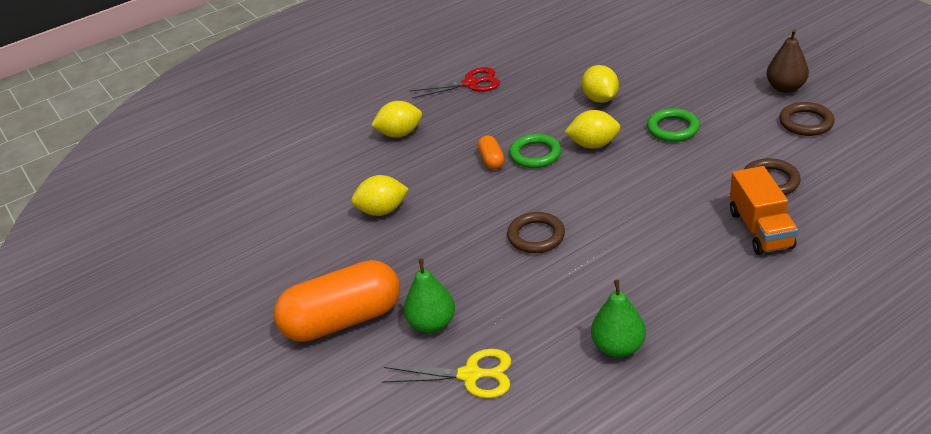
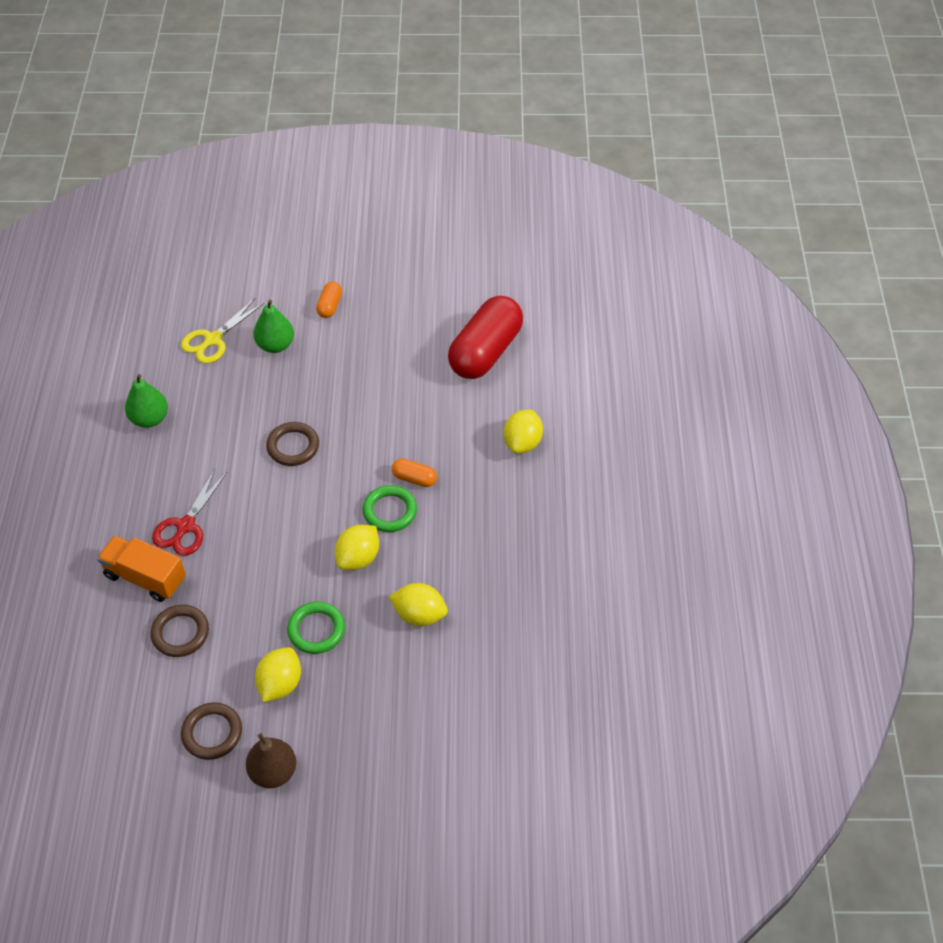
camera: 120 degrees right, 15 degrees up
orange capsule [274,260,400,342] -> orange capsule [316,282,342,318], size x0.43
yellow lemon [351,175,409,216] -> yellow lemon moved to [255,647,301,702]
red scissors [410,67,500,98] -> red scissors moved to [152,469,227,556]
none -> red capsule [448,296,523,379]

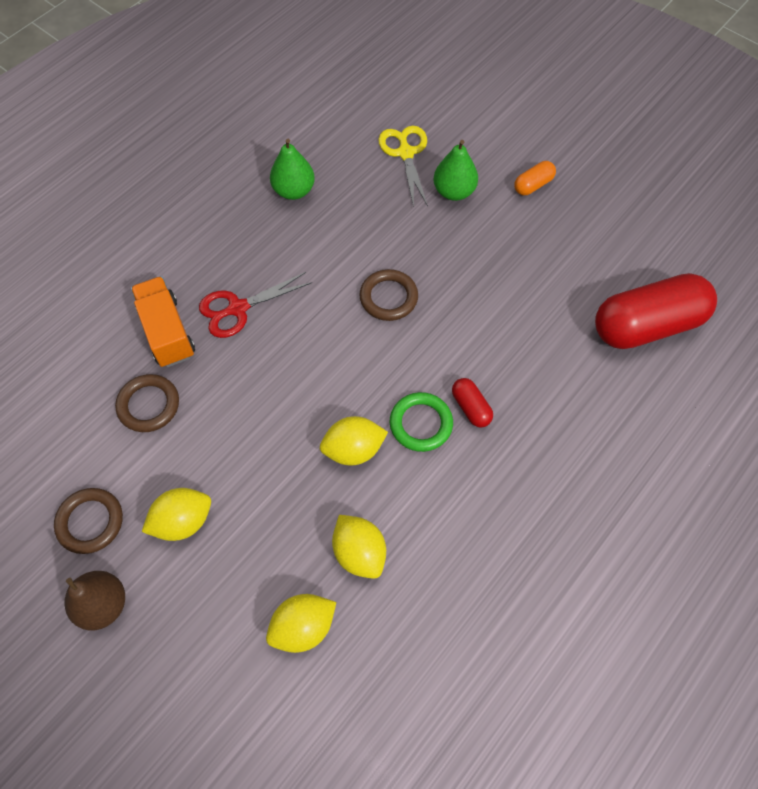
camera: 40 degrees right, 10 degrees up
yellow scissors [181,298,264,364] -> yellow scissors turned 90 degrees clockwise [378,126,428,207]
green ring [287,602,345,654] -> none
orange capsule [392,458,437,487] -> red capsule [452,378,493,428]
yellow lemon [504,410,543,454] -> yellow lemon moved to [266,594,336,653]

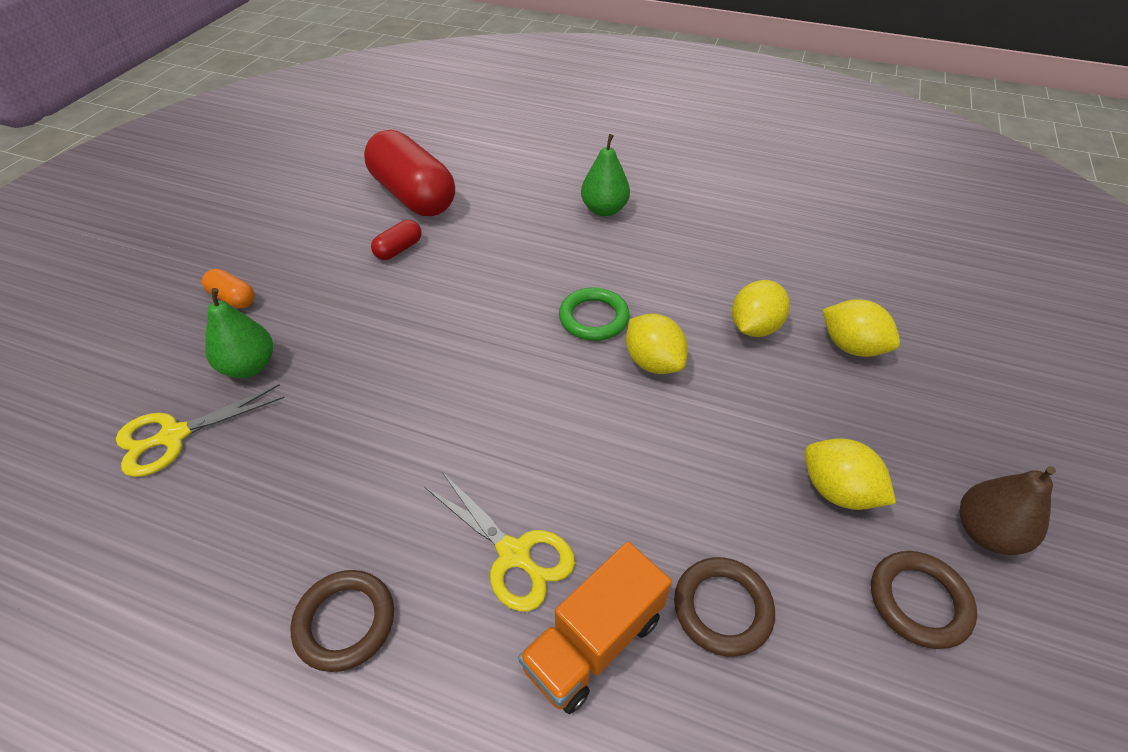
camera: 110 degrees left, 15 degrees down
red scissors [199,272,312,338] -> yellow scissors [425,472,575,612]
green pear [270,139,315,200] -> green pear moved to [581,134,630,216]
brown ring [359,269,418,321] -> brown ring moved to [291,570,394,672]
red capsule [452,378,493,428] -> red capsule moved to [371,220,422,260]

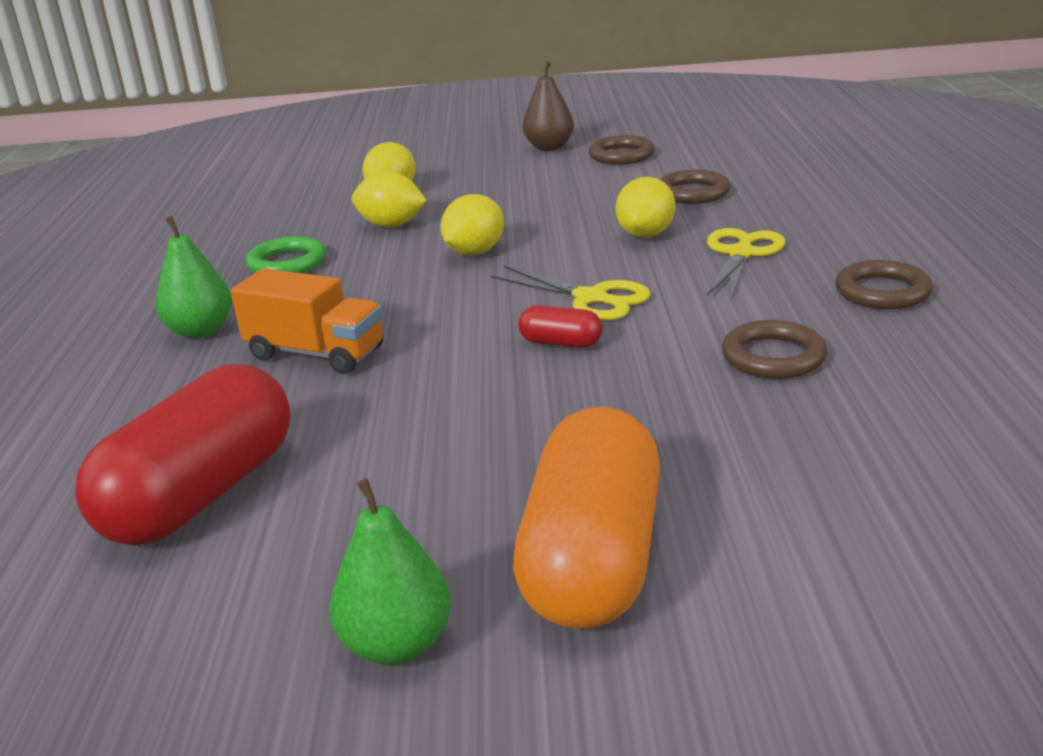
camera: 110 degrees left, 20 degrees down
yellow scissors [116,384,285,477] -> yellow scissors moved to [491,266,651,321]
orange capsule [202,269,255,308] -> orange capsule [513,406,660,629], size x2.33
green pear [205,288,273,378] -> green pear moved to [330,478,451,665]
red capsule [371,220,422,260] -> red capsule moved to [518,305,603,348]
orange truck [518,542,672,714] -> orange truck moved to [231,268,383,374]
green ring [559,287,630,341] -> green ring moved to [246,236,326,273]
yellow lemon [804,438,896,510] -> yellow lemon moved to [616,177,675,238]
none -> brown ring [722,320,827,379]

